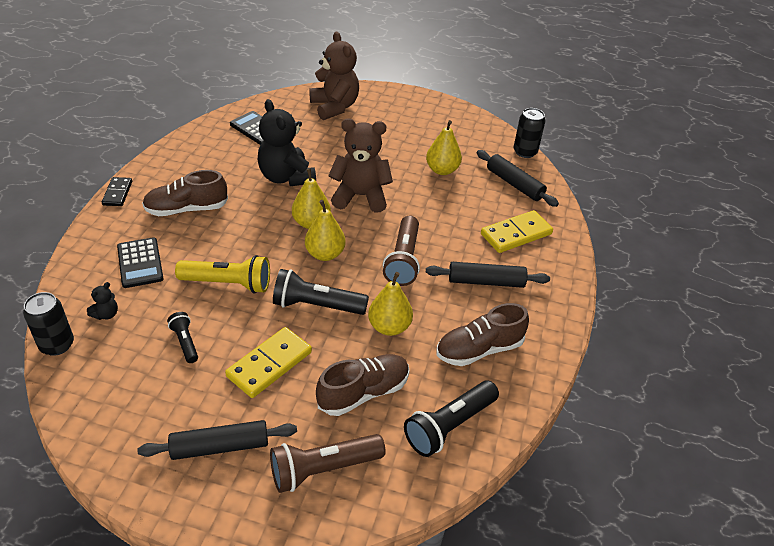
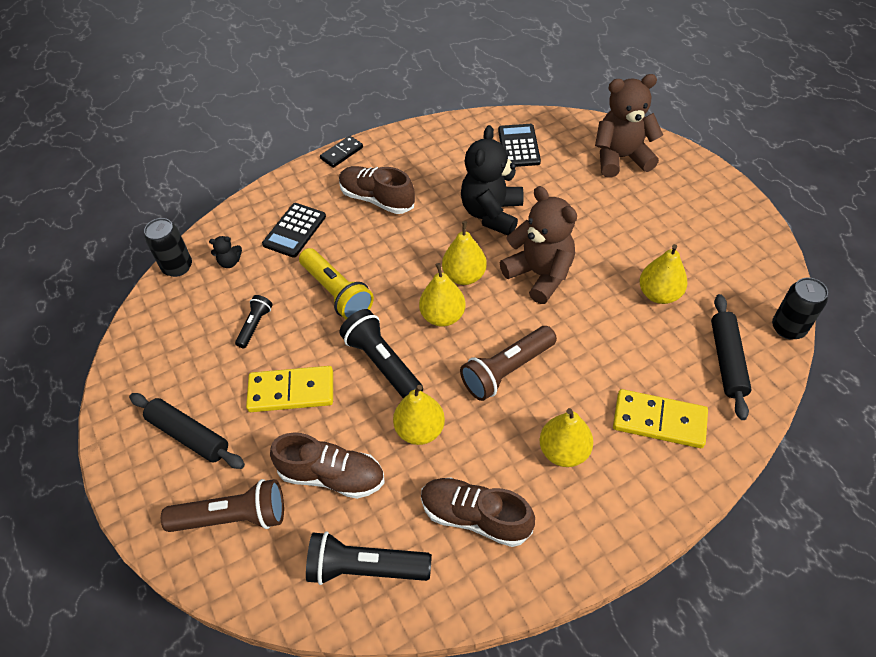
camera: 50 degrees right, 10 degrees up
brown flashlight [270,434,386,493] -> brown flashlight turned 150 degrees clockwise [161,479,284,532]
brown teddy bear [309,32,359,120] -> brown teddy bear turned 120 degrees counterclockwise [595,74,663,178]
black rolling pin [426,262,550,288] -> yellow pear [540,408,593,467]

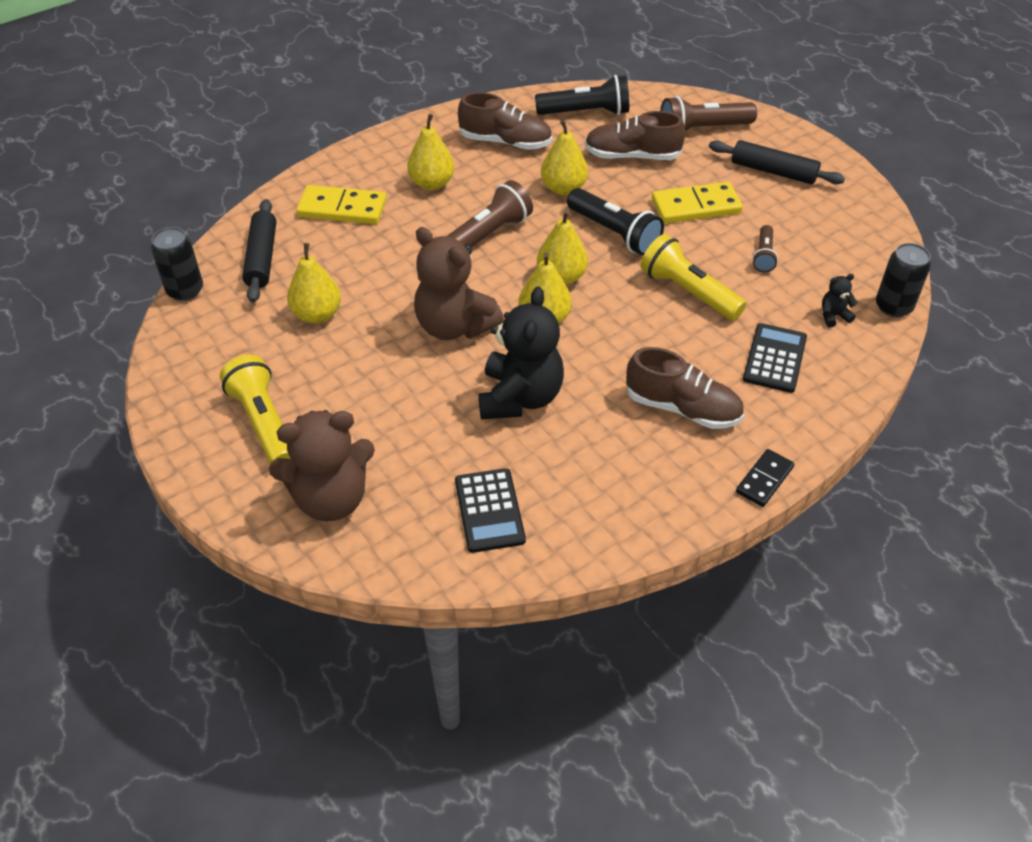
camera: 170 degrees right, 5 degrees down
black flashlight [235,295,273,348] -> brown flashlight [752,225,778,272]
none -> yellow flashlight [220,355,291,464]

